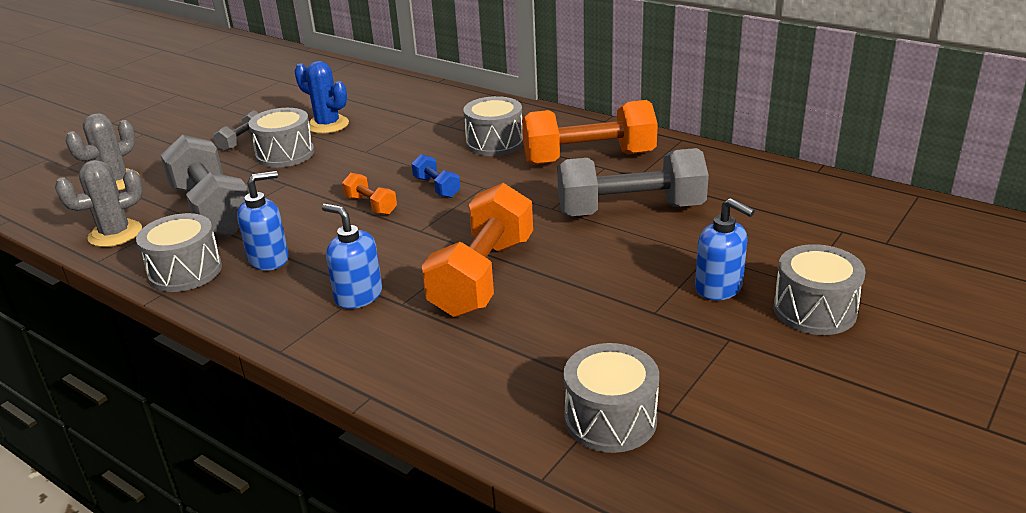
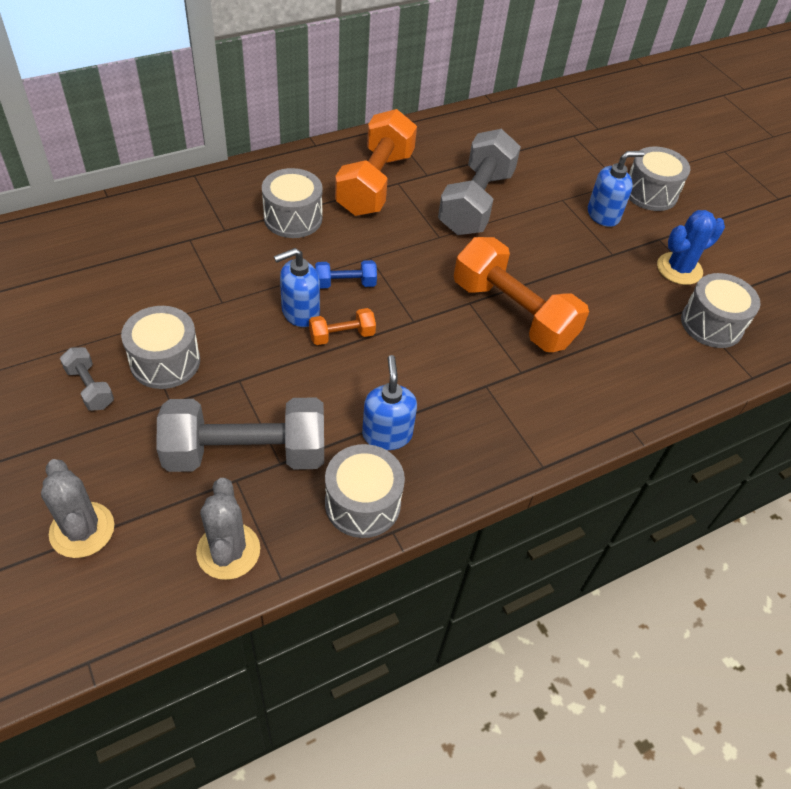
camera: 70 degrees left, 20 degrees up
blue cactus [294,61,349,134] -> blue cactus moved to [657,210,725,285]
blue soap dispenser [322,203,382,309] -> blue soap dispenser moved to [274,248,320,327]

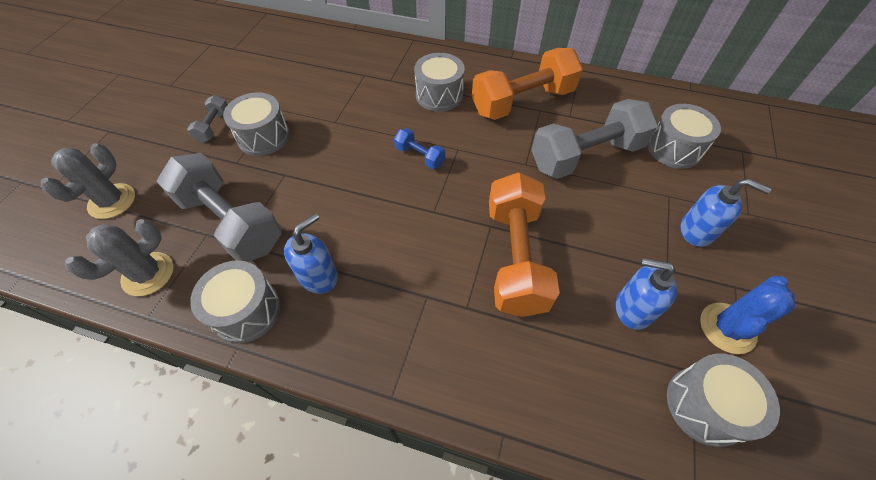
camera: 50 degrees right, 5 degrees up
blue soap dispenser [274,248,320,327] -> blue soap dispenser moved to [616,258,677,330]
orange dumbbell [309,308,376,345] -> none
grey drum [629,146,690,211] -> grey drum moved to [647,104,721,169]
blue cactus [657,210,725,285] -> blue cactus turned 60 degrees counterclockwise [700,276,795,354]

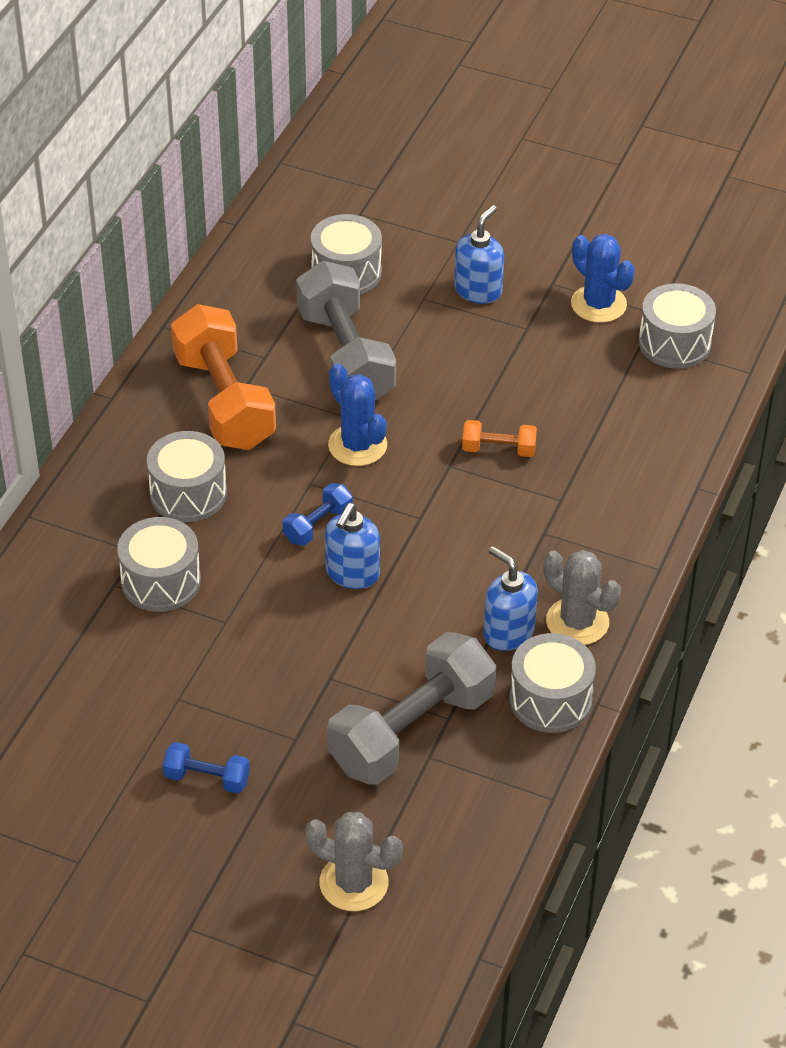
camera: 85 degrees left, 10 degrees down
grey cactus [65,219,173,296] -> grey cactus moved to [543,550,621,645]
grey dumbbell [187,95,228,143] -> blue dumbbell [163,742,250,794]
grey drum [223,92,290,156] -> grey drum moved to [117,517,201,612]
orange dumbbell [489,172,560,317] -> orange dumbbell [462,420,537,457], size x0.46
blue soap dispenser [616,258,677,330] -> blue soap dispenser moved to [325,503,380,589]
none -> blue cactus [328,363,387,466]

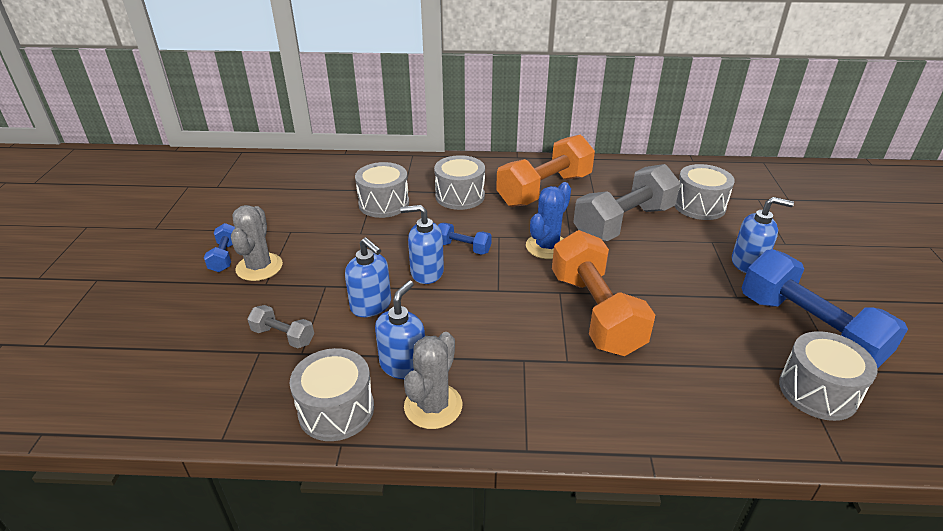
camera: 70 degrees right, 10 degrees down
grey cactus [305,812,403,911] -> grey cactus moved to [231,205,283,281]
grey dumbbell [327,632,496,785] -> grey dumbbell [247,305,314,348], size x0.46
orange dumbbell [462,420,537,457] -> orange dumbbell [552,230,655,356], size x2.19
blue cactus [571,234,635,323] -> blue dumbbell [742,249,908,369]
none -> blue soap dispenser [345,237,391,317]

